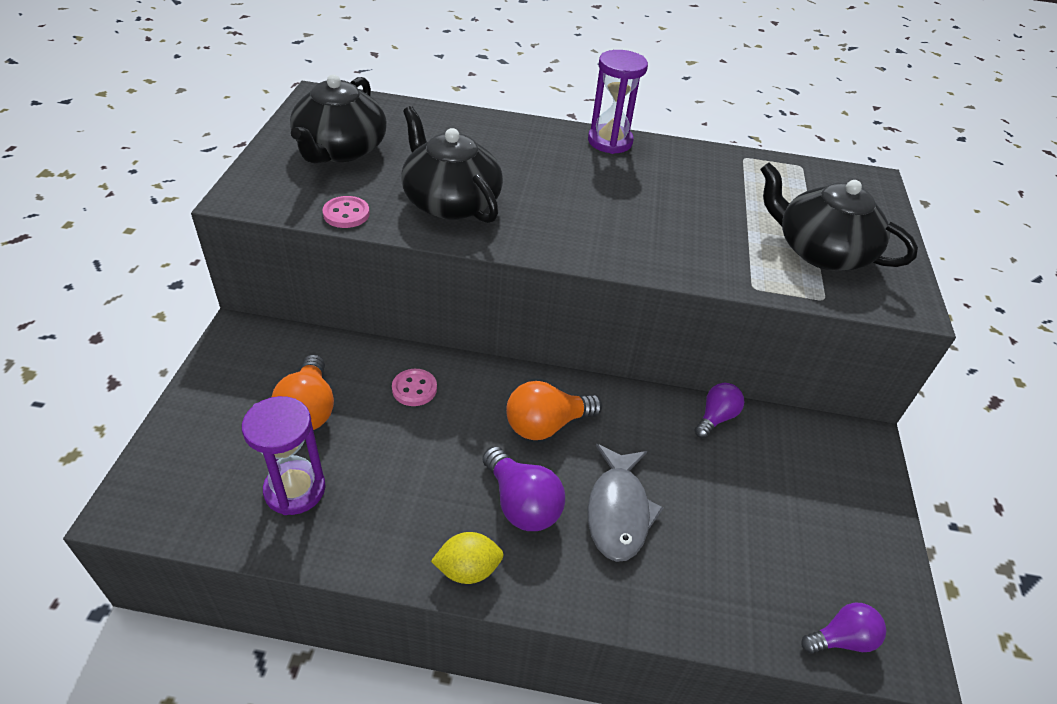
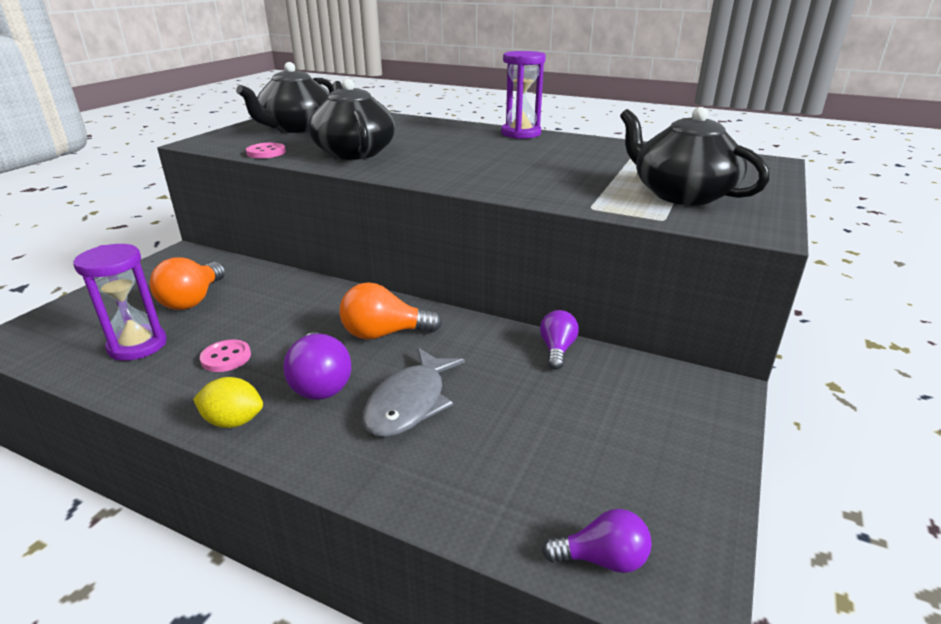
camera: 20 degrees right, 15 degrees down
pink button [392,369,437,406] -> pink button moved to [200,339,251,372]
purple light bulb [695,383,744,438] -> purple light bulb turned 45 degrees counterclockwise [540,310,579,370]

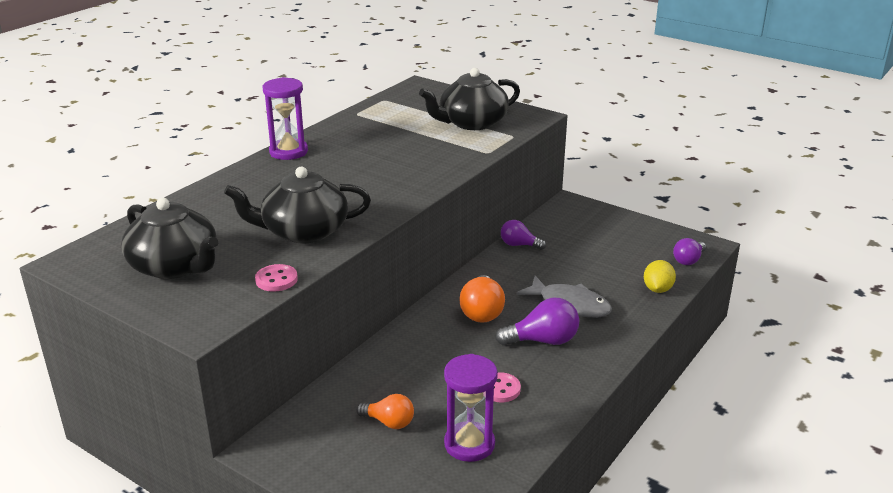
camera: 80 degrees left, 0 degrees up
orange light bulb [150,257,225,310] -> orange light bulb [356,394,414,429], size x0.66
yellow lemon [193,377,263,428] -> yellow lemon moved to [644,260,676,293]
purple light bulb [542,509,652,573] -> purple light bulb turned 150 degrees counterclockwise [673,238,706,265]

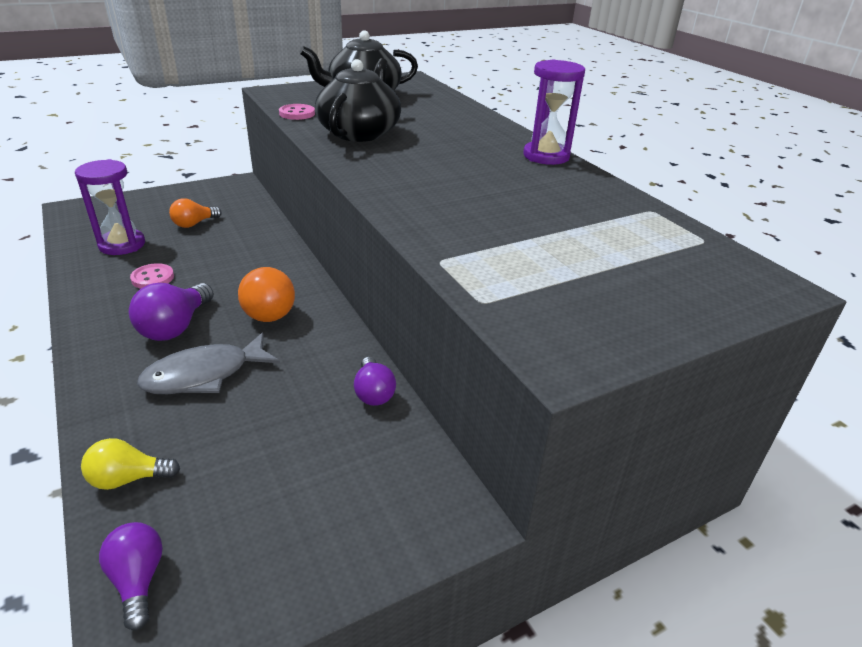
camera: 115 degrees right, 5 degrees up
black teapot [419,68,520,130] -> none
orange light bulb [460,275,505,323] -> orange light bulb turned 135 degrees counterclockwise [238,267,295,322]
purple light bulb [501,220,546,250] -> purple light bulb turned 120 degrees clockwise [354,357,396,406]
yellow lemon [644,260,676,293] -> yellow light bulb [81,438,180,490]

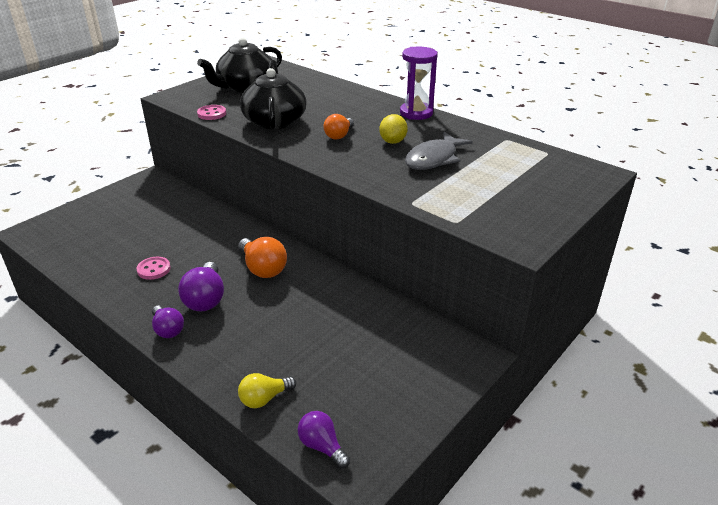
camera: 20 degrees left, 0 degrees up
purple hourglass [75,159,145,255] -> none
grey fish [137,333,280,394] -> grey fish moved to [405,132,473,170]
orange light bulb [169,198,222,228] -> orange light bulb moved to [324,114,354,140]
purple light bulb [354,357,396,406] -> purple light bulb moved to [152,305,184,338]
none -> yellow lemon [379,114,408,144]

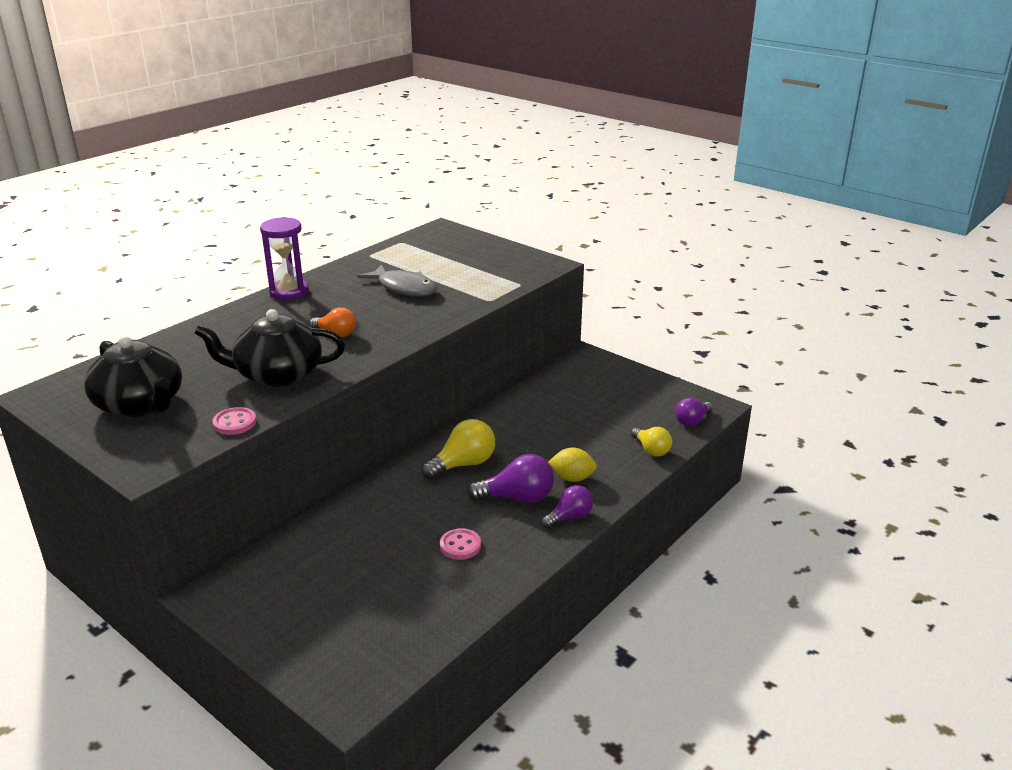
camera: 90 degrees left, 5 degrees down
orange light bulb [238,237,287,278] -> yellow light bulb [422,419,495,480]
yellow lemon [379,114,408,144] -> yellow lemon moved to [548,448,597,482]

